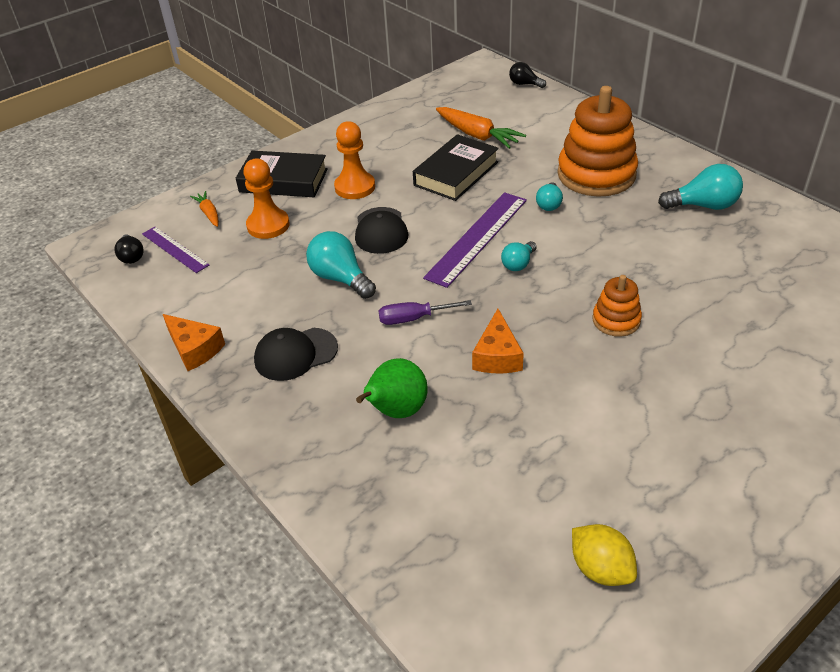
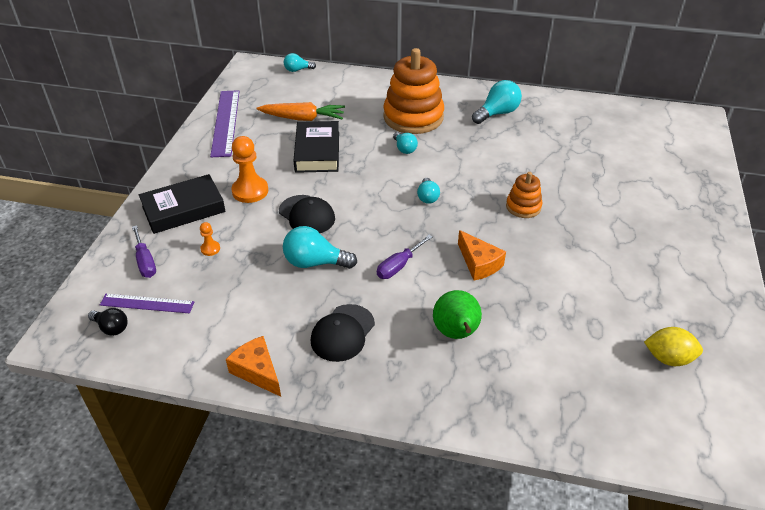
camera: 40 degrees left, 0 degrees up
orange cheese [163,314,225,371] -> orange cheese turned 135 degrees counterclockwise [226,336,281,397]
orange carrot [190,191,219,227] -> purple screwdriver [132,225,156,278]
orange pawn [243,159,290,239] -> orange pawn [200,222,220,256], size x0.49
purple ruler [423,192,527,288] -> purple ruler moved to [210,90,240,157]
black light bulb [509,62,546,88] -> turquoise light bulb [284,53,316,72]

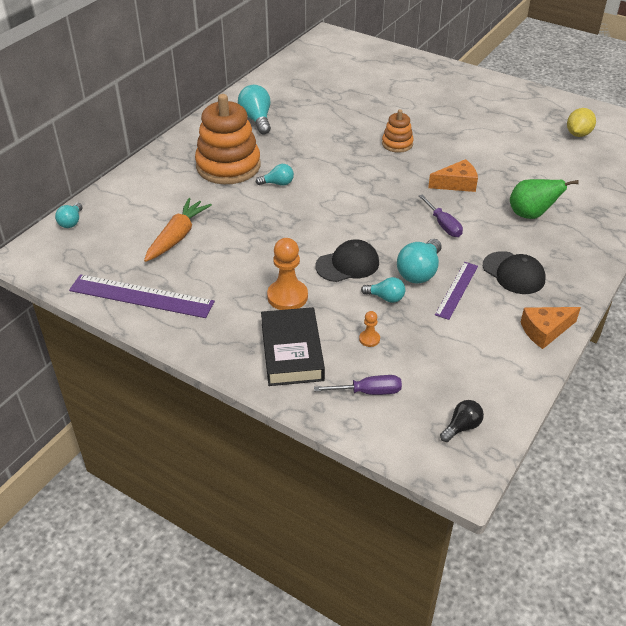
camera: 70 degrees left, 0 degrees up
purple ruler [100,294,194,313] -> purple ruler moved to [435,262,478,320]
black book [293,121,339,173] -> none
turquoise light bulb [417,178,440,204] -> turquoise light bulb moved to [361,277,405,303]

